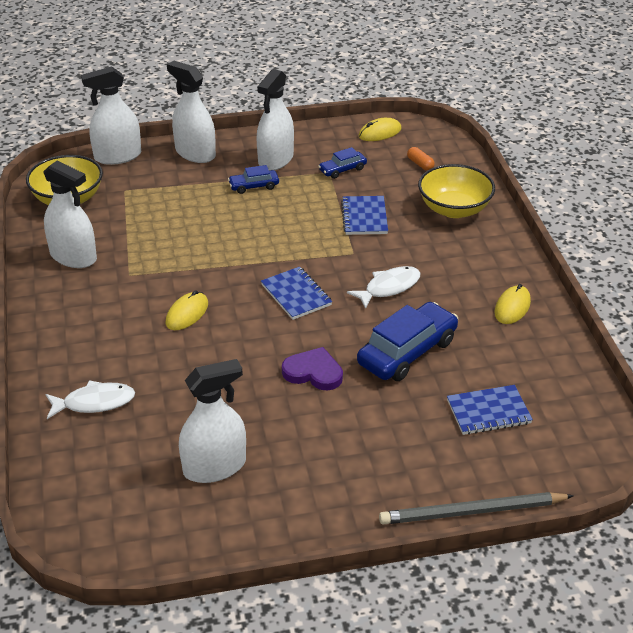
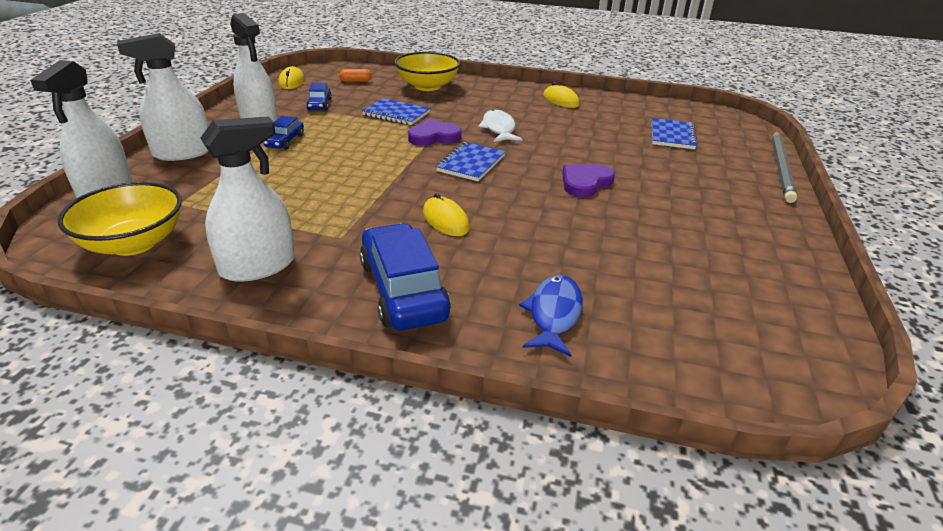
camera: 65 degrees left, 5 degrees down
white fish [46,380,135,419] -> blue fish [519,275,583,357]
white spray bottle [179,359,246,483] -> none
blue notebook [261,267,332,320] -> blue notebook turned 60 degrees counterclockwise [436,142,506,181]
blue car [357,302,458,381] -> blue car moved to [360,223,451,331]
none -> purple heart [408,119,462,146]

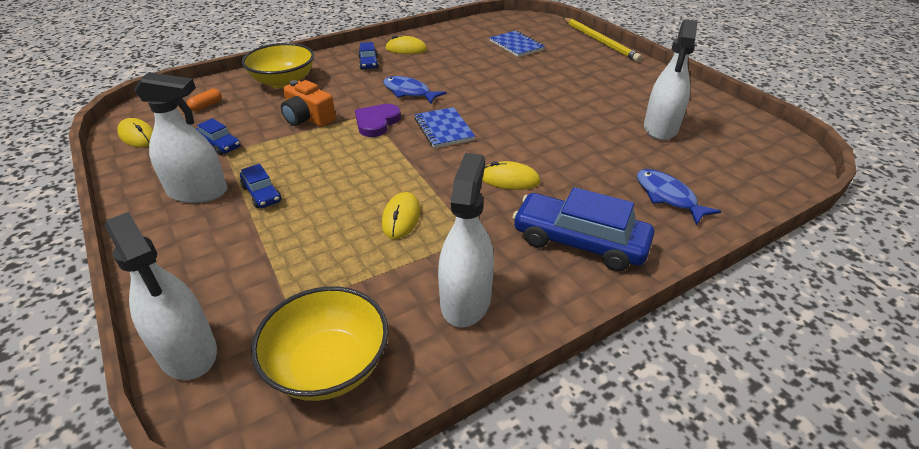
camera: 45 degrees left, 5 degrees up
white spray bottle [117,33,209,161] -> white spray bottle moved to [644,19,698,140]
blue notebook [362,98,430,125] -> orange camera [281,80,336,127]
white fish [478,109,522,142] -> blue fish [383,76,447,104]
purple heart [562,164,615,197] -> none
grey pencil [772,132,797,203] -> yellow pencil [563,18,642,62]
none -> blue car [358,42,379,70]
none -> yellow mouse [382,192,420,239]

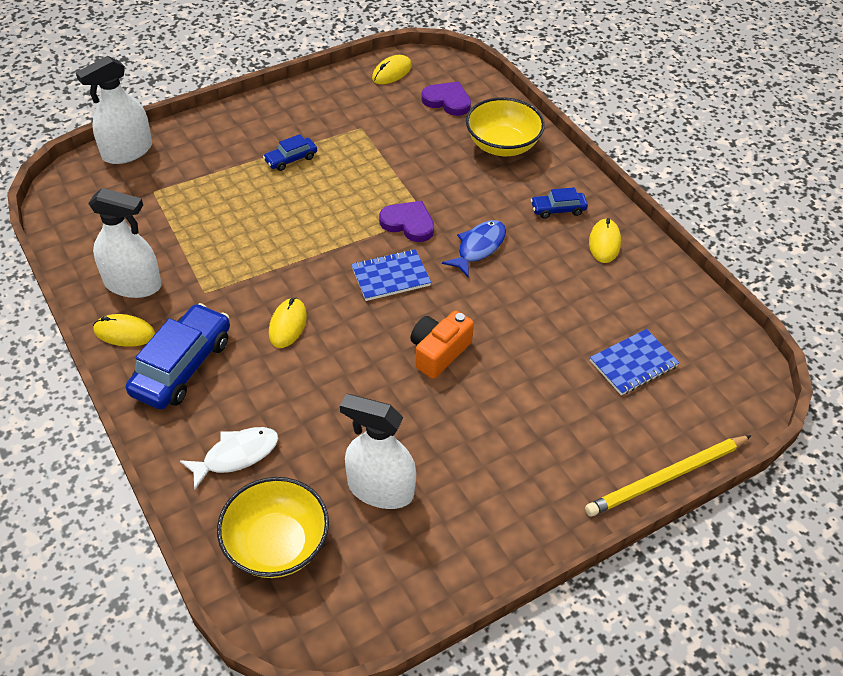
camera: 90 degrees right, 10 degrees up
white spray bottle [134,72,227,203] -> none
orange capsule [187,89,222,112] -> purple heart [421,82,471,116]
blue car [196,118,241,155] -> none
yellow bowl [251,286,389,401] -> yellow bowl moved to [217,477,329,578]
orange camera [281,80,336,127] -> orange camera moved to [410,310,474,379]
yellow mouse [382,192,420,239] -> yellow mouse moved to [93,314,156,347]
blue fish [637,169,721,225] -> white fish [180,427,278,490]

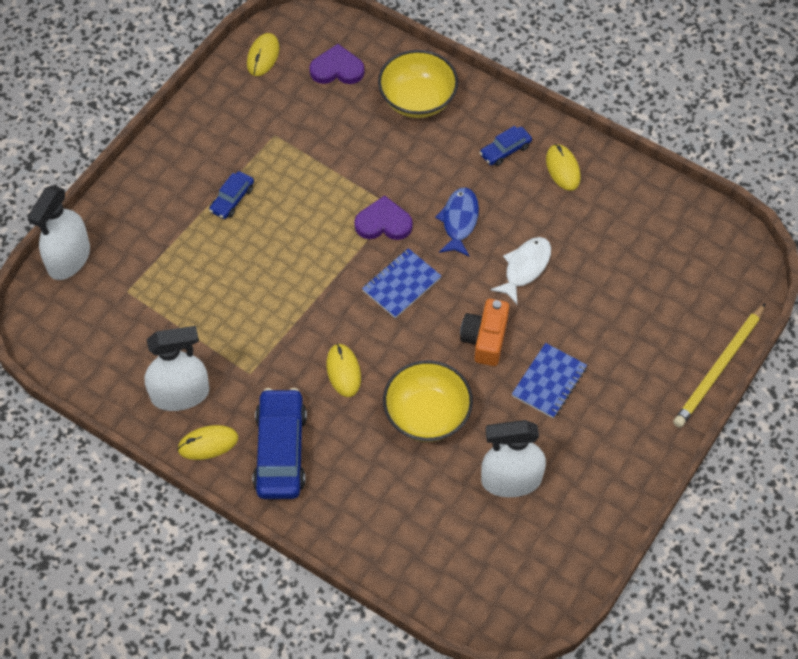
camera: 25 degrees left, 10 degrees up
white fish [180,427,278,490] -> white fish moved to [490,237,551,304]
yellow bowl [217,477,329,578] -> yellow bowl moved to [383,360,473,442]
blue notebook [590,329,679,395] -> blue notebook moved to [512,343,587,418]

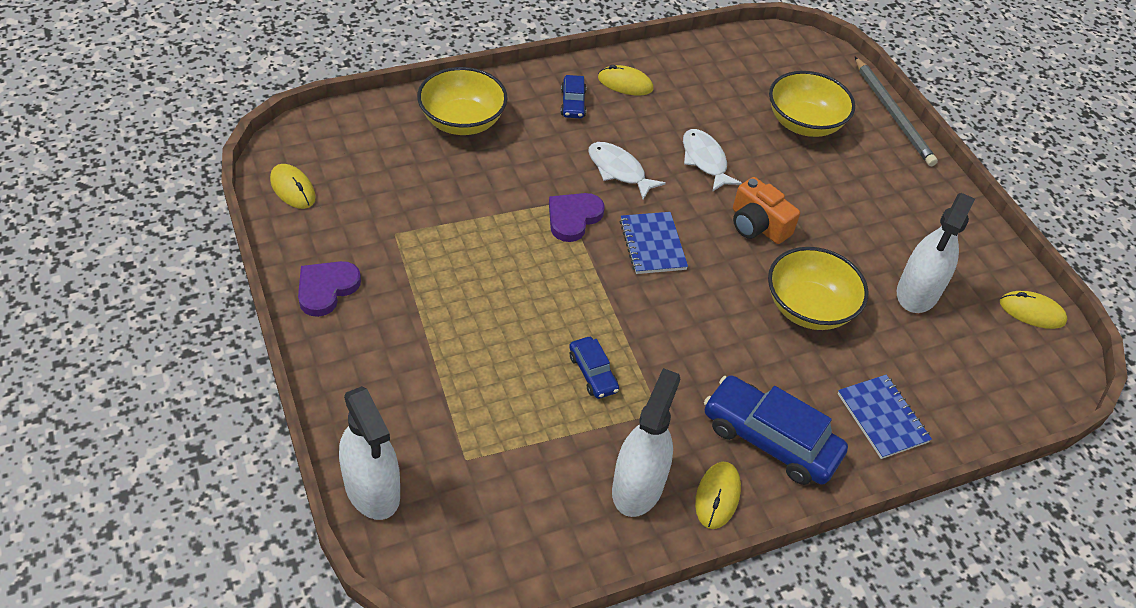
camera: 60 degrees left, 10 degrees down
blue car [209,171,254,219] -> blue car moved to [569,337,619,399]
purple heart [309,44,364,84] -> purple heart moved to [298,261,361,317]
yellow mouse [326,343,361,397] -> yellow mouse moved to [1000,291,1067,329]
blue fish [435,187,479,257] -> white fish [589,142,666,199]
blue notebook [512,343,587,418] -> blue notebook moved to [838,375,932,459]
yellow pencil [673,303,766,428] -> grey pencil [855,57,938,166]
none -> yellow bowl [769,71,855,137]

